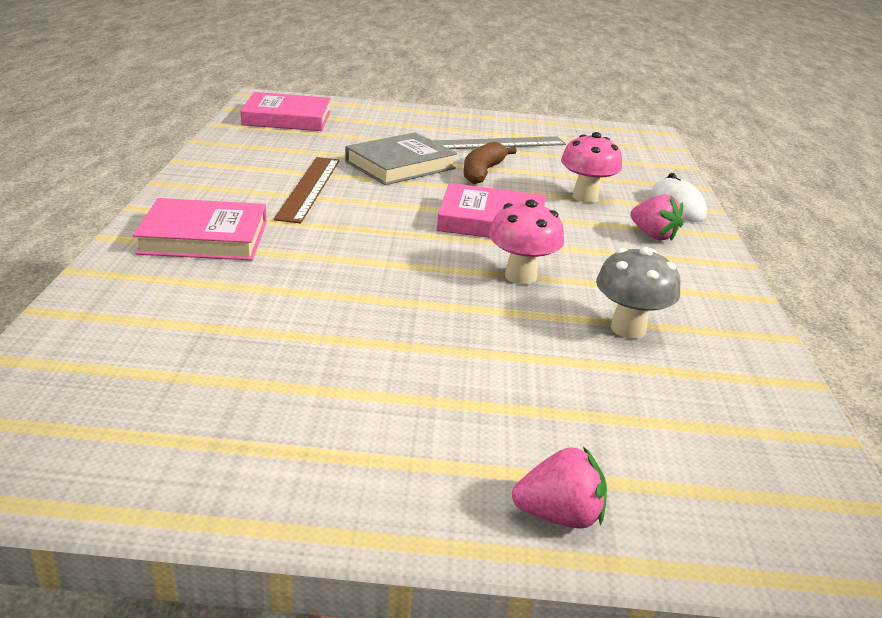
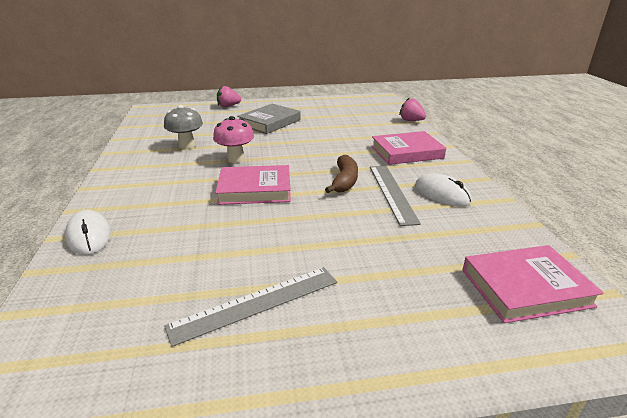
camera: 170 degrees right, 0 degrees up
brown ruler [274,157,340,223] -> grey ruler [370,166,421,226]
grey book [345,132,457,185] -> grey book moved to [237,104,301,134]
brown banana [464,142,517,184] -> brown banana moved to [325,155,358,193]
pink mushroom [561,132,622,203] -> none
pink strawberry [630,194,683,241] -> pink strawberry moved to [399,97,426,121]
none -> white mouse [415,173,472,206]

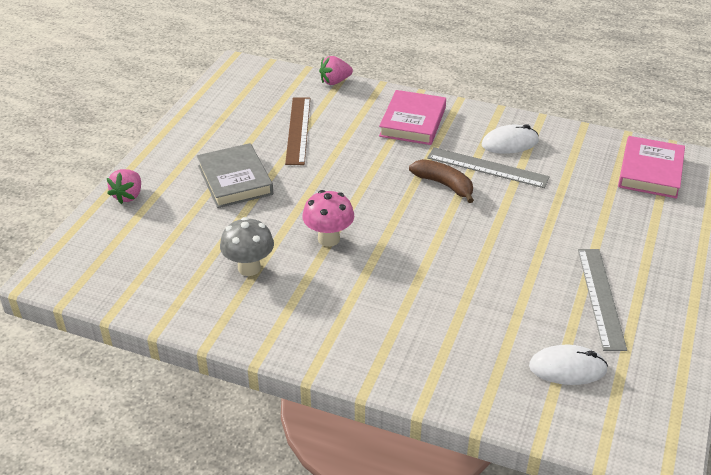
camera: 60 degrees left, 10 degrees up
white mouse [65,210,111,255] -> white mouse moved to [529,345,608,385]
pink book [215,165,291,205] -> none
none -> brown ruler [285,97,310,165]

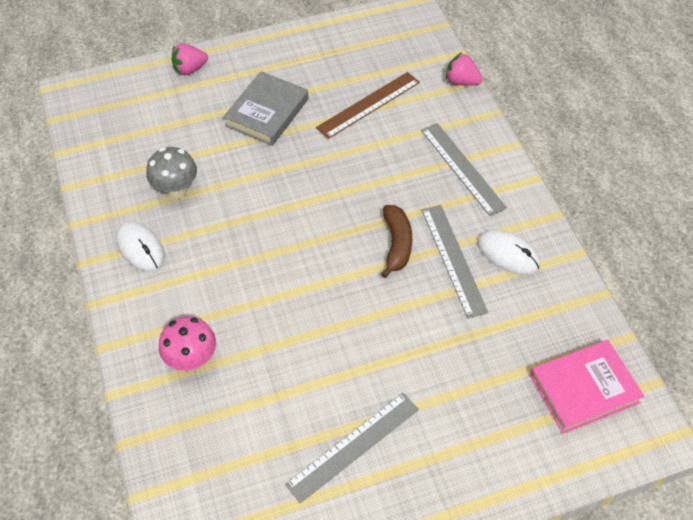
camera: 50 degrees right, 15 degrees up
pink mushroom [302,190,354,247] -> pink mushroom moved to [159,316,216,372]
pink book [379,90,446,145] -> grey ruler [421,123,507,216]
white mouse [529,345,608,385] -> white mouse moved to [116,221,165,272]

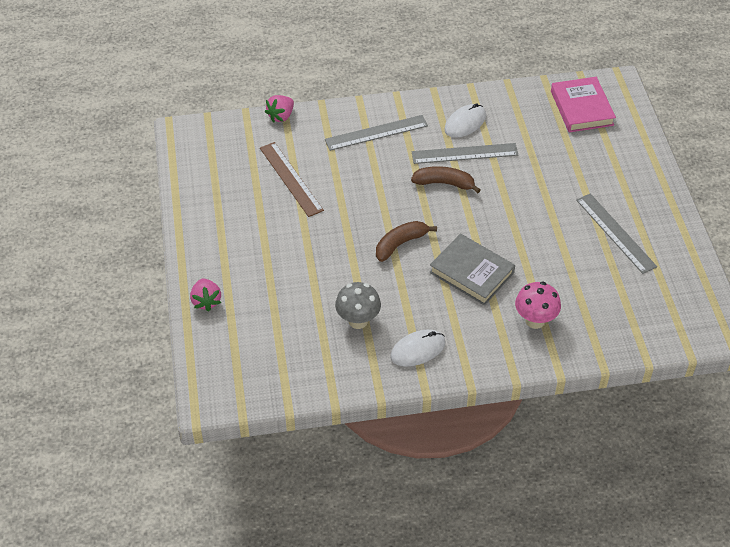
camera: 80 degrees left, 5 degrees down
grey book [223,71,308,146] -> grey book moved to [429,233,515,305]
none -> brown banana [376,221,437,262]

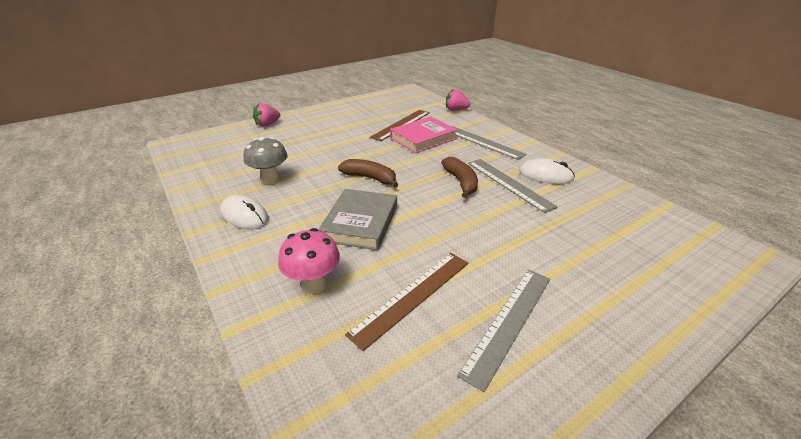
camera: 65 degrees right, 15 degrees down
pink book [551,77,616,132] -> pink book moved to [390,117,458,153]
none -> brown ruler [345,253,469,351]

